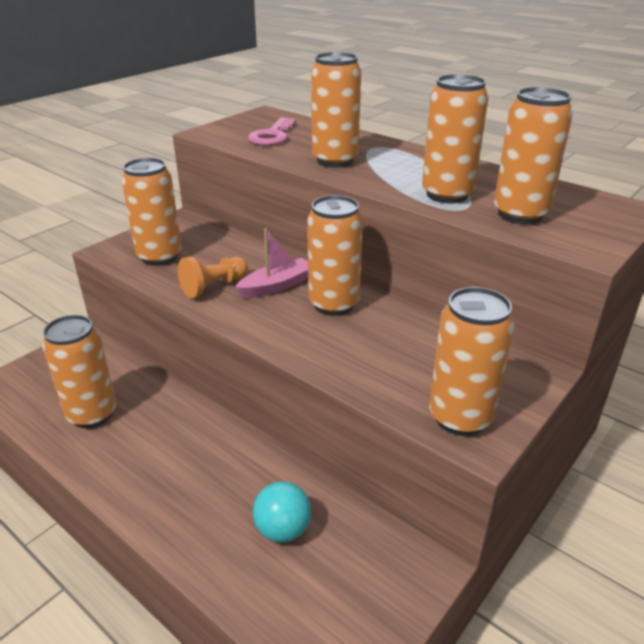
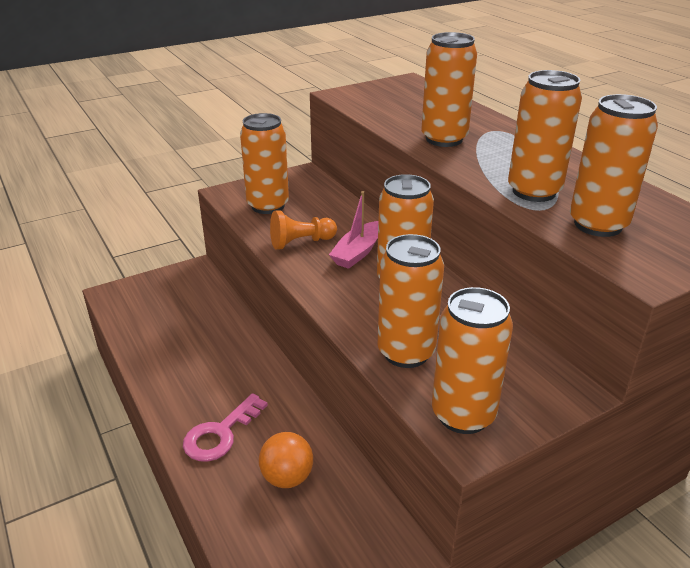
camera: 20 degrees right, 0 degrees up
orange can [42,315,116,428] -> orange can moved to [378,234,444,368]
pink boat [235,228,308,298] -> pink boat turned 135 degrees clockwise [329,191,378,269]
pink key [248,117,296,145] -> pink key moved to [183,393,268,462]
turquoise ball [253,481,311,542] -> orange ball [259,432,313,488]

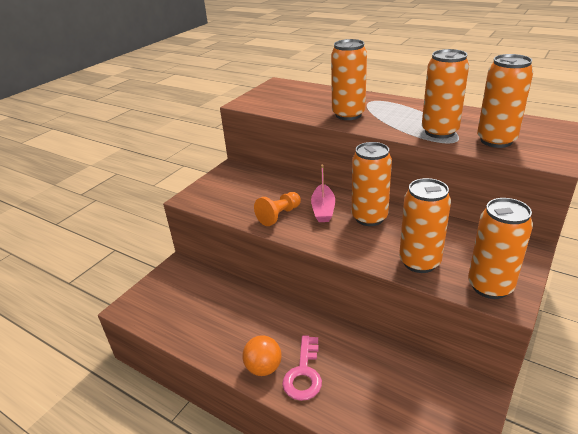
camera: 25 degrees left, 0 degrees up
orange can [240,113,289,214] -> none
orange ball [259,432,313,488] -> orange ball moved to [242,335,282,376]

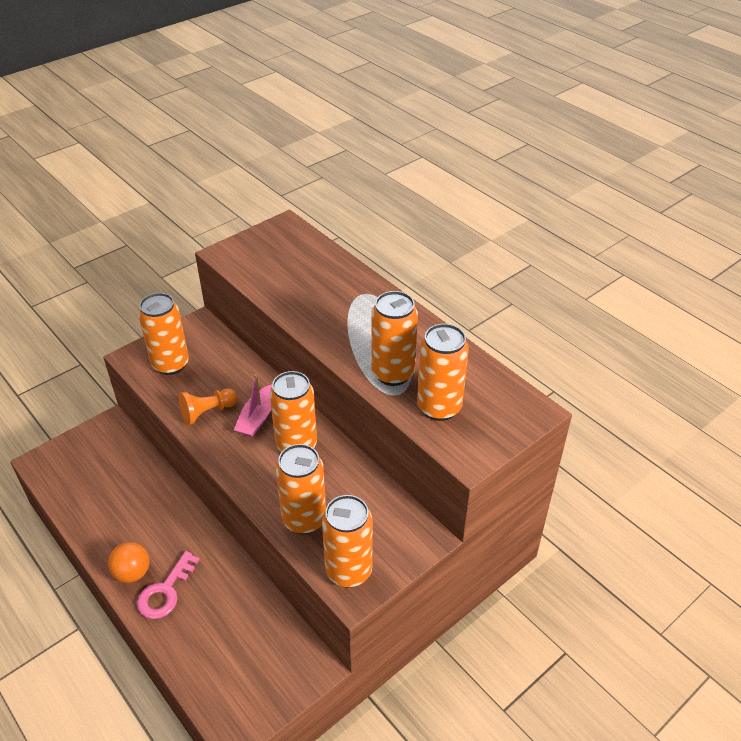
camera: 15 degrees right, 10 degrees up
orange can [331,39,367,120] -> orange can moved to [138,293,189,375]

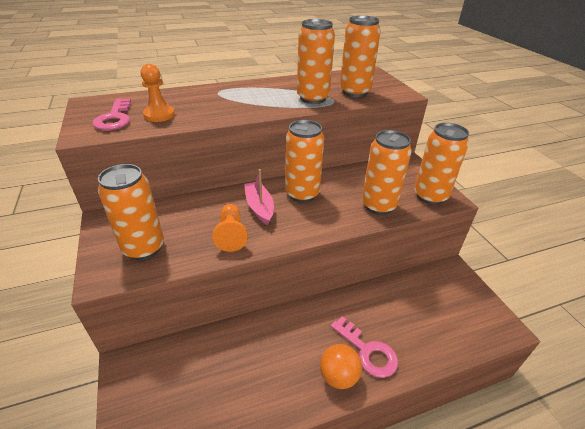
camera: 70 degrees left, 5 degrees down
pink boat [234,374,272,437] -> pink boat turned 150 degrees counterclockwise [244,169,274,225]
none -> pink key [92,98,131,130]
none -> orange pawn [140,64,175,122]

